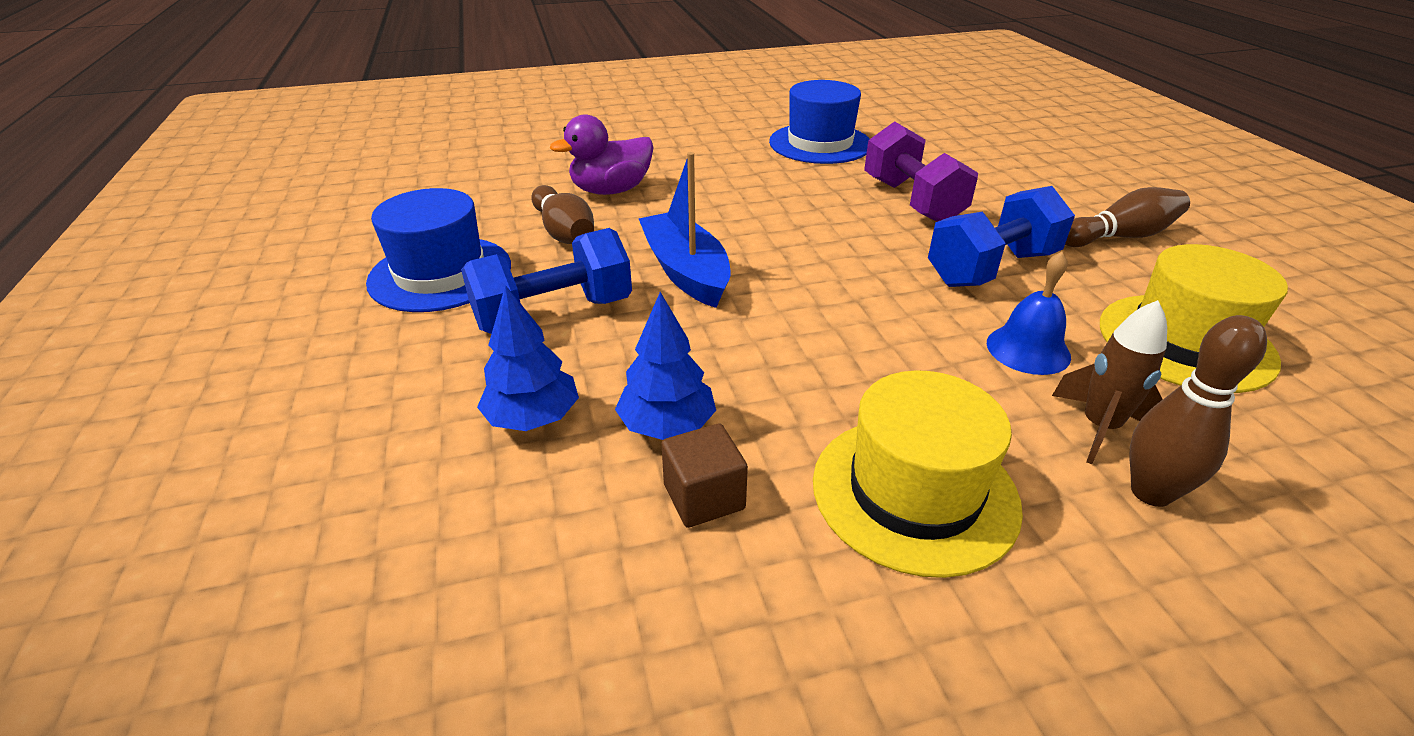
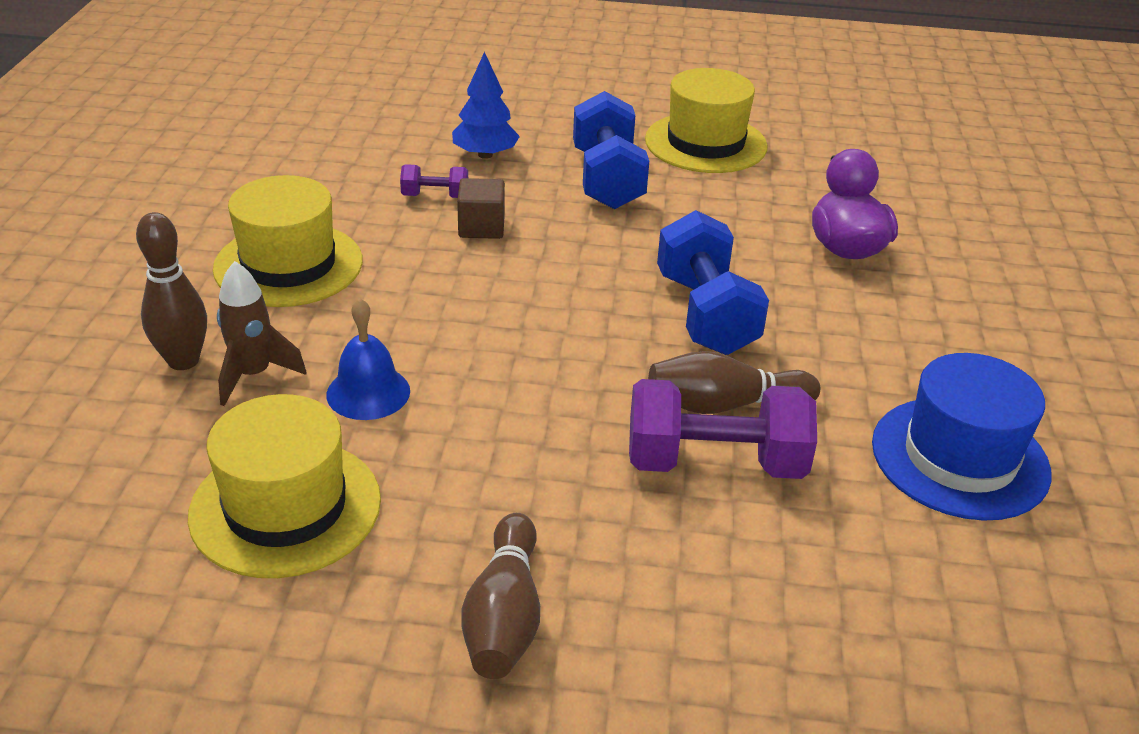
camera: 110 degrees right, 0 degrees up
blue hat [366,188,511,312] -> yellow hat [645,68,767,173]
brown bowling pin [531,185,594,244] -> brown bowling pin moved to [648,351,820,414]
blue tree [615,292,716,440] -> purple dumbbell [400,164,468,198]
blue boat [639,152,731,308] -> none
brown cube [661,423,748,528] -> brown cube moved to [457,178,505,239]
blue dumbbell [928,186,1075,287] -> blue dumbbell moved to [657,210,769,355]

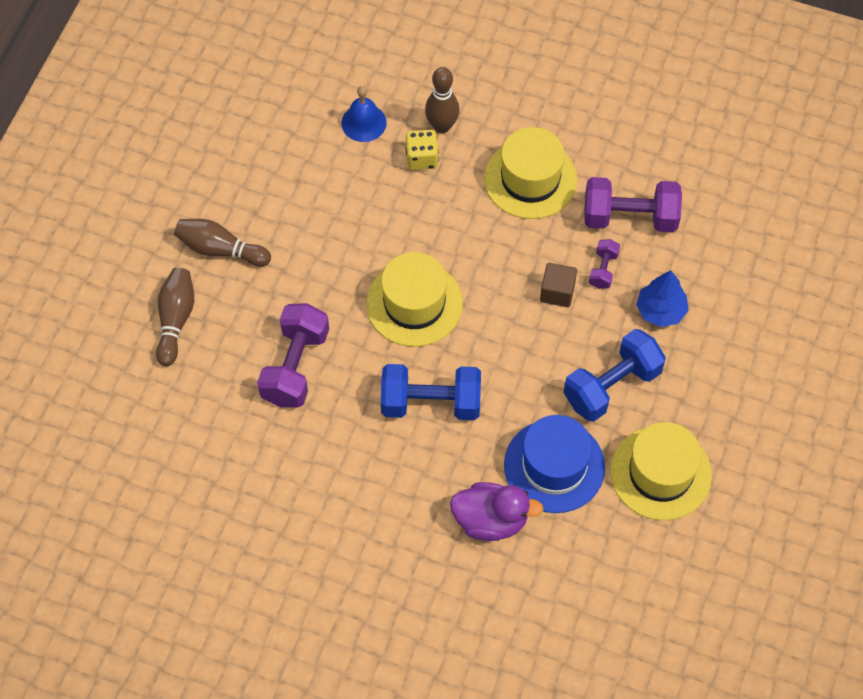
camera: 105 degrees right, 25 degrees up
yellow hat [188,394,381,578] -> yellow hat moved to [366,252,463,347]
brown rocket [217,261,306,406] -> yellow dice [405,130,438,170]
blue bell [326,298,410,420] -> blue bell moved to [341,86,387,142]
blue dumbbell [573,91,649,209] -> blue dumbbell turned 45 degrees counterclockwise [563,329,666,422]
brown bowling pin [648,351,820,414] -> brown bowling pin moved to [156,268,194,366]
blue hat [872,353,1052,521] -> blue hat moved to [504,415,605,513]
none -> purple dumbbell [584,177,682,232]

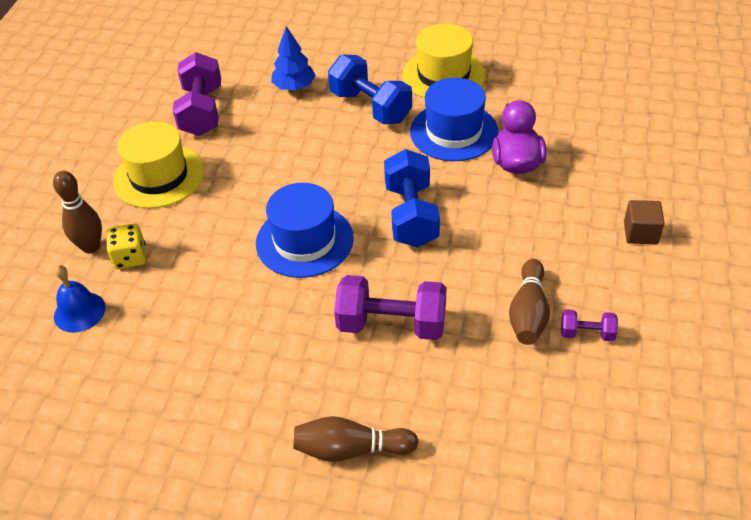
camera: 95 degrees left, 15 degrees down
brown bowling pin [174,219,271,266] -> brown bowling pin moved to [509,259,550,345]
yellow hat [366,252,463,347] -> blue hat [256,183,354,278]
brown cube [540,263,577,307] -> brown cube moved to [624,200,665,244]
purple dumbbell [589,239,620,289] -> purple dumbbell moved to [561,309,618,342]

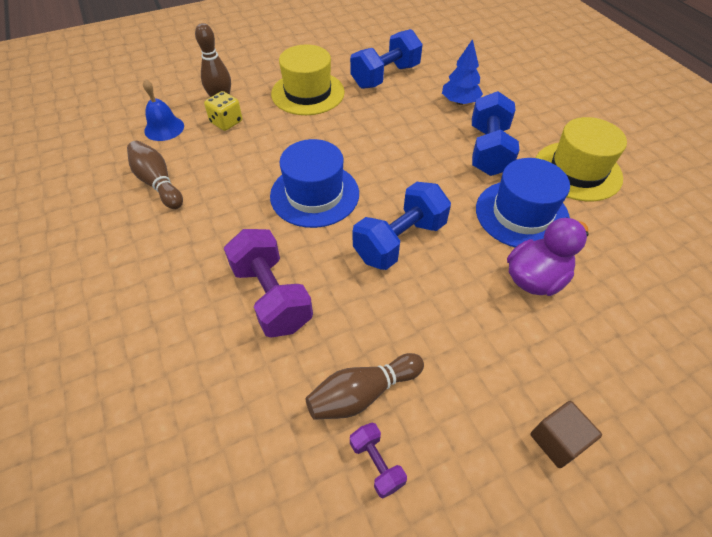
camera: 50 degrees right, 5 degrees up
purple dumbbell [173,52,221,136] -> blue dumbbell [350,29,423,89]
brown bowling pin [293,416,418,462] -> brown bowling pin moved to [127,141,183,209]

